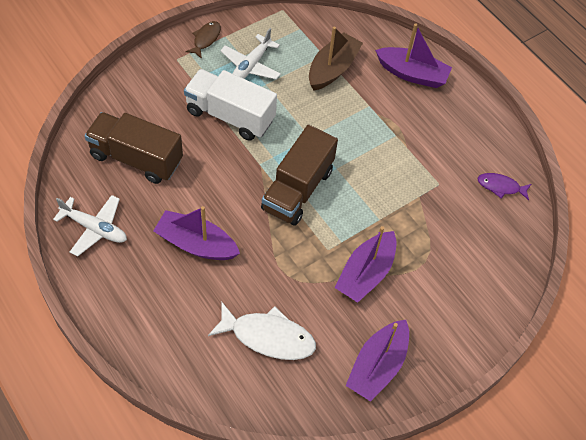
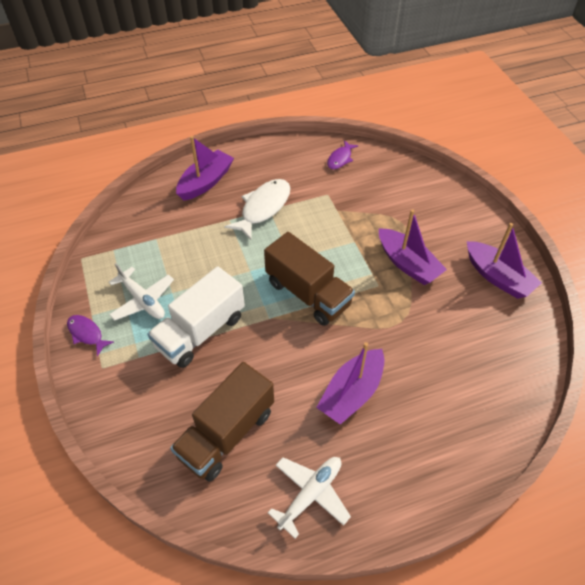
camera: 70 degrees left, 5 degrees down
brown fish [185,21,221,59] -> purple fish [67,315,114,356]
white fish [208,301,316,360] -> white fish moved to [224,179,290,240]
brown boat [309,26,363,90] -> none

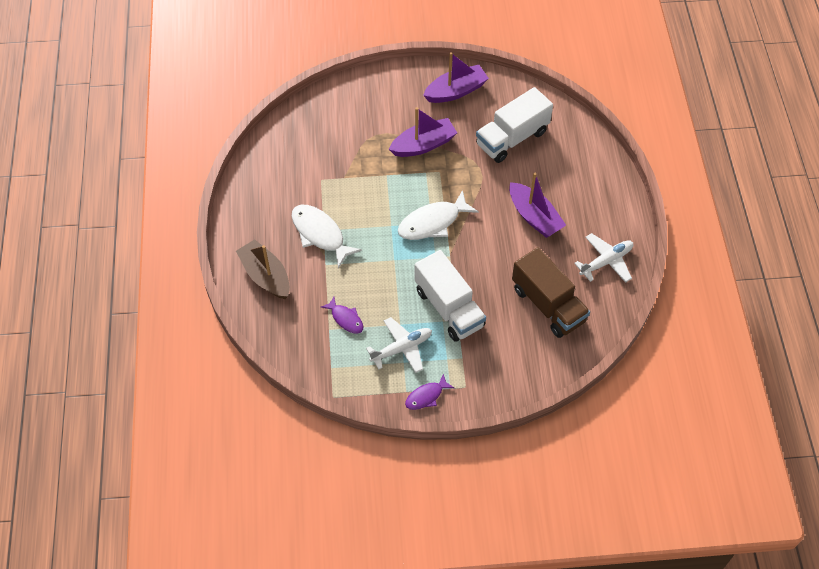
camera: 75 degrees left, 5 degrees up
purple boat [176,136,234,201] -> brown boat [236,239,290,299]
brown truck [264,232,355,326] -> white fish [398,190,479,240]
white plane [268,457,351,538] -> white plane turned 90 degrees clockwise [574,233,633,283]
purple fish [327,140,358,169] -> purple fish moved to [321,297,363,333]
none -> white truck [476,87,553,163]

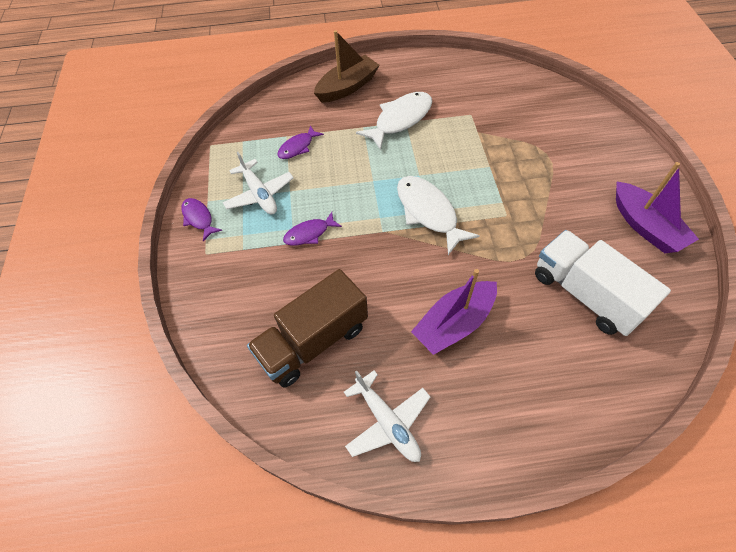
camera: 90 degrees right, 0 degrees up
purple boat [389,107,457,157] -> none
white truck [414,250,486,342] -> purple fish [283,212,342,246]

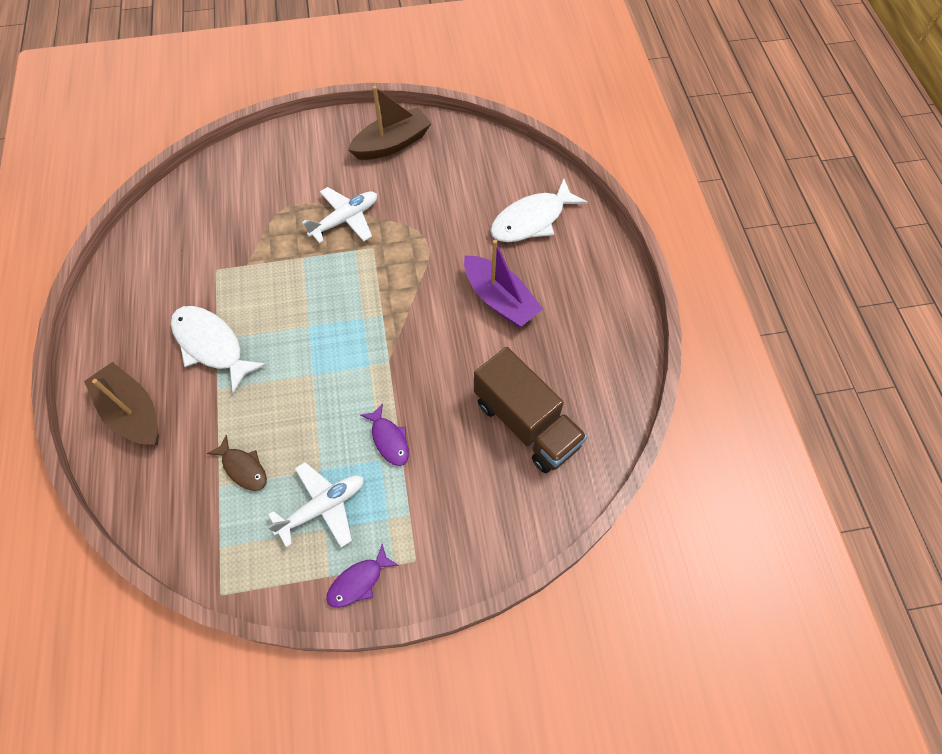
camera: 95 degrees left, 5 degrees up
purple fish [277,126,324,159] -> brown fish [206,435,267,491]
white plane [344,370,430,462] -> white plane moved to [302,187,377,244]
white fish [397,176,480,255] -> white fish moved to [490,178,588,242]
white truck [535,230,671,336] -> none
purple boat [616,162,699,253] -> brown boat [348,86,432,160]

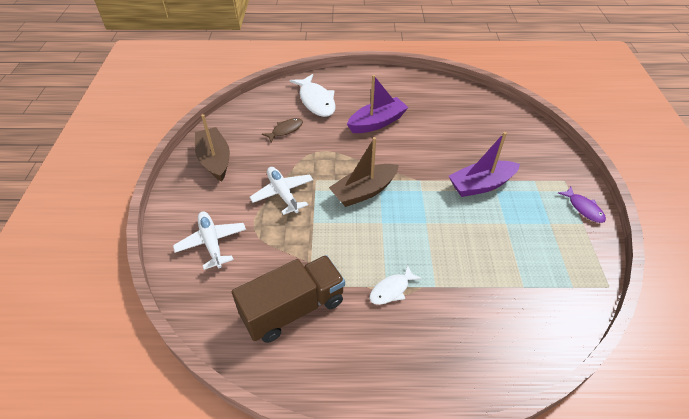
camera: 80 degrees left, 15 degrees down
brown boat [84,362,159,445] -> brown boat moved to [329,137,399,207]
white fish [171,306,267,394] -> white fish [369,265,422,305], size x0.57
brown fish [206,435,267,491] -> brown fish moved to [262,118,303,142]
white plane [268,462,364,548] -> white plane moved to [173,211,246,270]
purple fish [360,403,409,466] -> purple boat [449,132,520,197]
brown truck [474,347,587,473] -> brown truck moved to [232,255,345,343]

